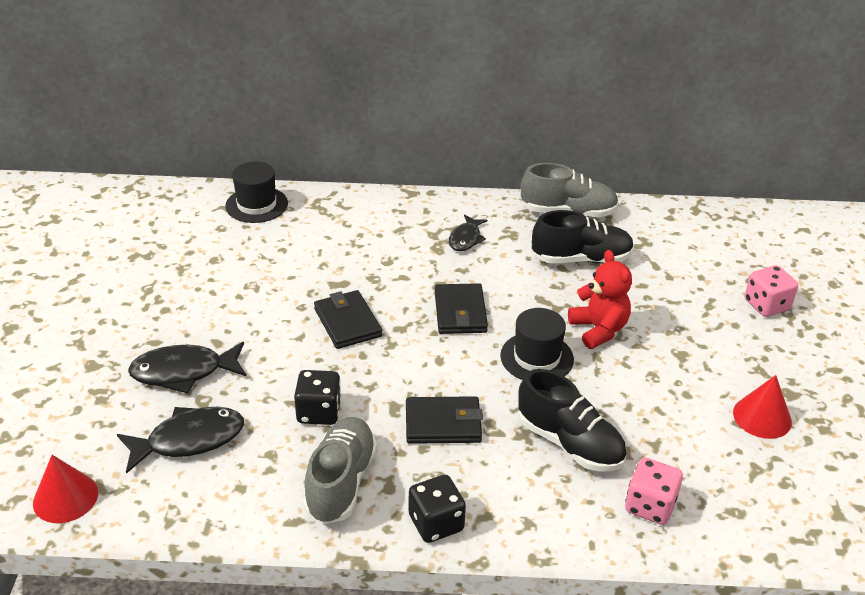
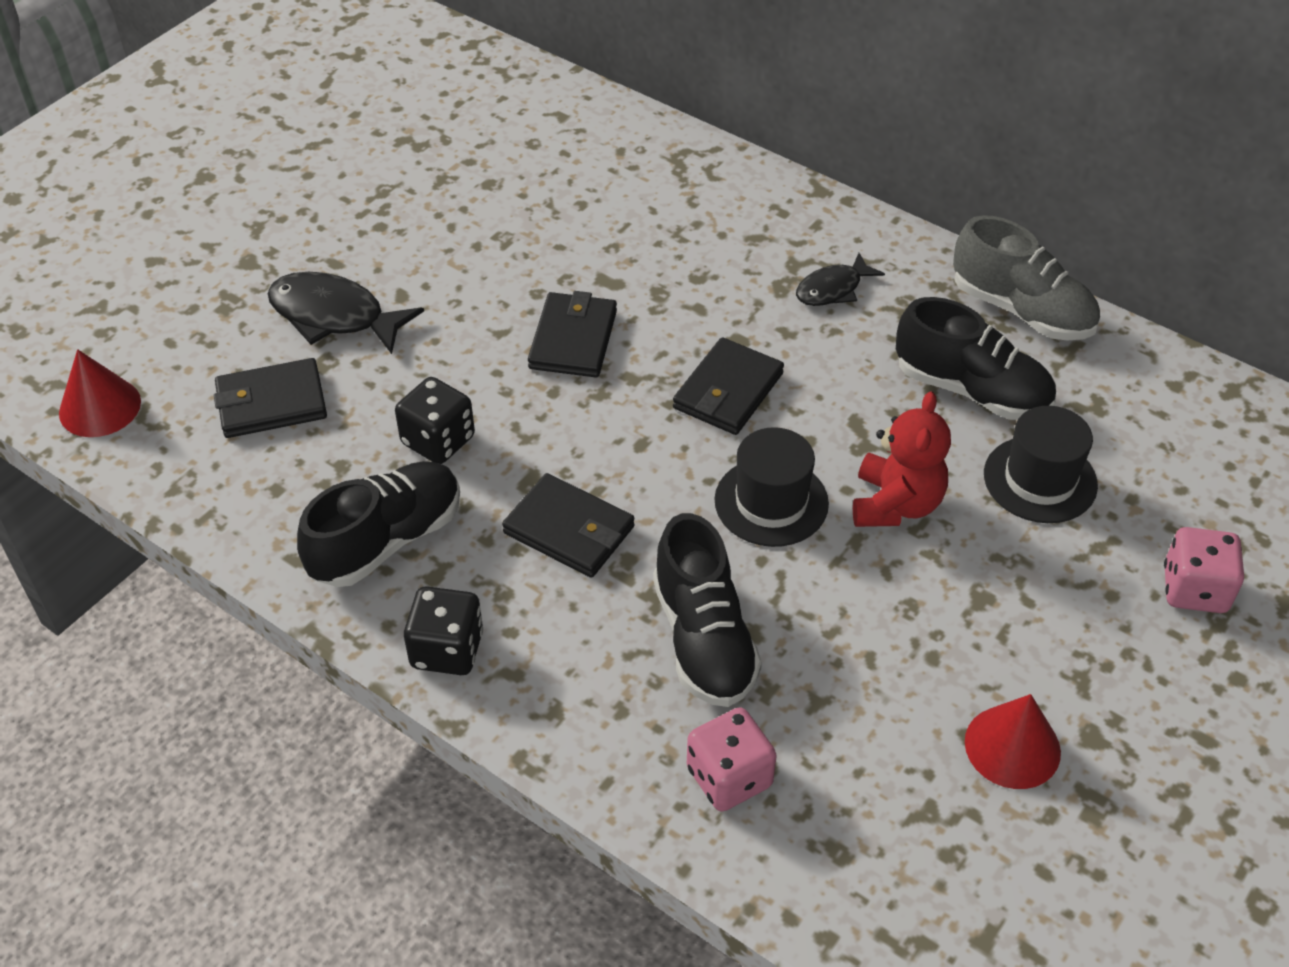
camera: 35 degrees right, 10 degrees up
black fish [117,407,244,474] -> black wallet [214,358,327,438]
black hat [225,162,288,223] -> black hat moved to [984,406,1098,523]
grey shoe [303,417,377,524] -> black shoe [297,461,460,587]

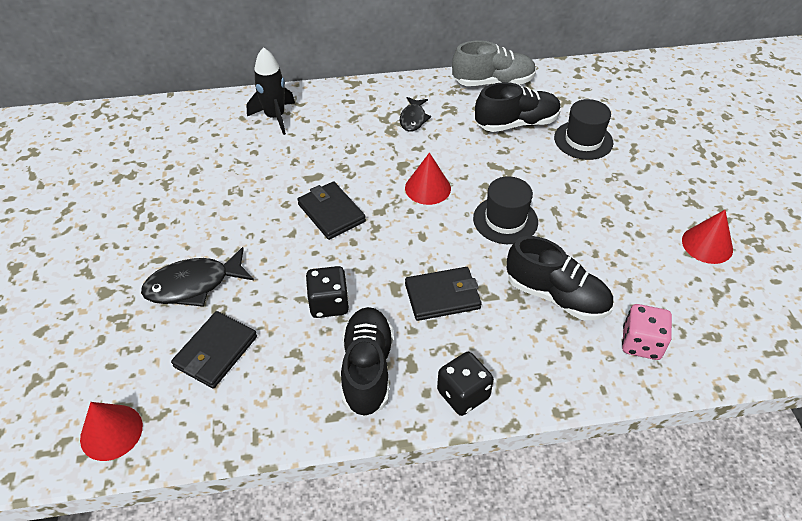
camera: 45 degrees left, 0 degrees up
black wallet [673,337,784,435] -> red cone [405,152,451,205]
red teddy bear [853,391,951,527] -> none
pink dice [1164,527,1244,613] -> none
none -> black rocket [246,47,295,135]

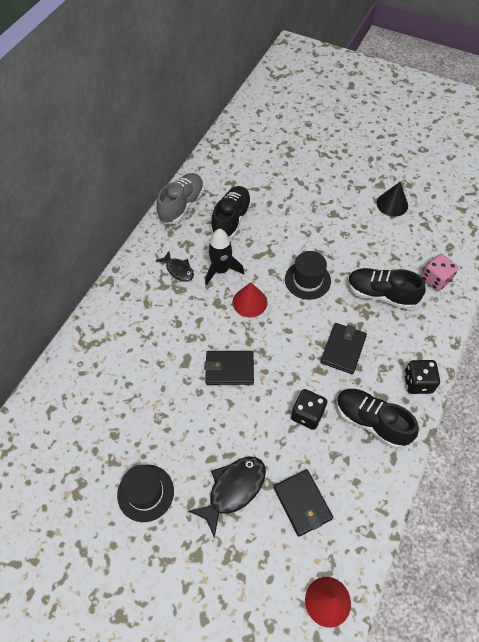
camera: 55 degrees left, 10 degrees up
black fish [141,247,254,307] -> black fish turned 150 degrees counterclockwise [188,456,266,538]
black rocket [246,47,295,135] -> black rocket moved to [205,229,244,286]
black shoe [507,236,613,320] -> black shoe turned 135 degrees counterclockwise [347,268,426,309]
black hat [554,99,613,160] -> black hat moved to [117,465,174,522]
red cone [682,210,733,264] -> black cone [377,182,408,217]

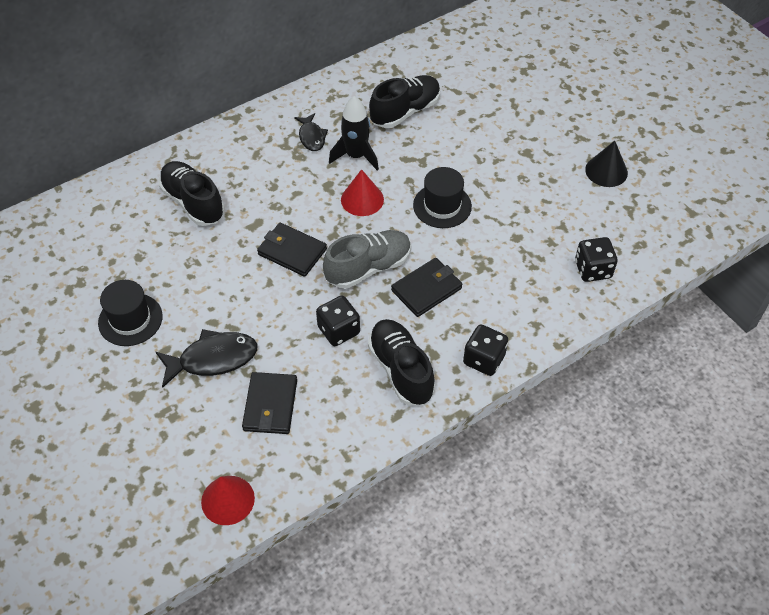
camera: 30 degrees right, 5 degrees down
grey shoe [157,173,204,224] -> grey shoe moved to [323,230,411,289]
black shoe [347,268,426,309] -> black shoe moved to [159,161,225,226]
pink dice [421,254,459,291] -> black dice [575,237,618,282]

